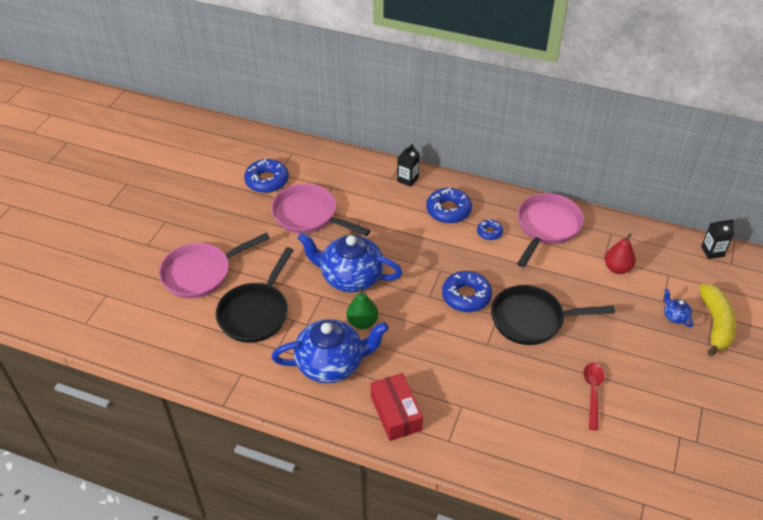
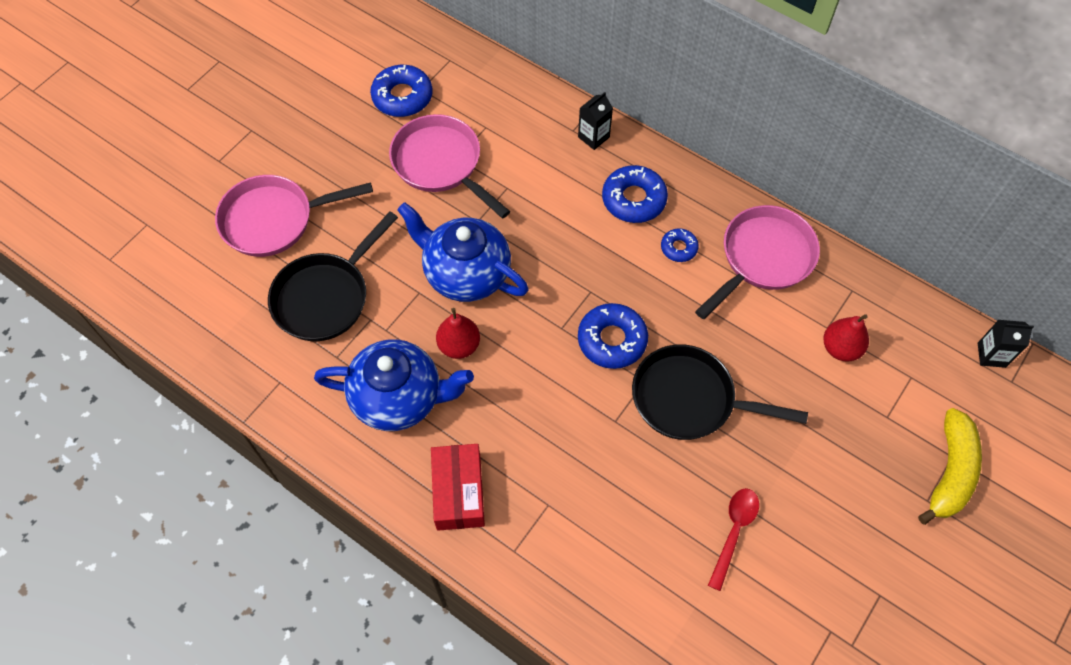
camera: 15 degrees right, 15 degrees up
green pear [347,287,378,329] -> red pear [436,308,480,359]
blue teapot [664,288,693,327] -> none

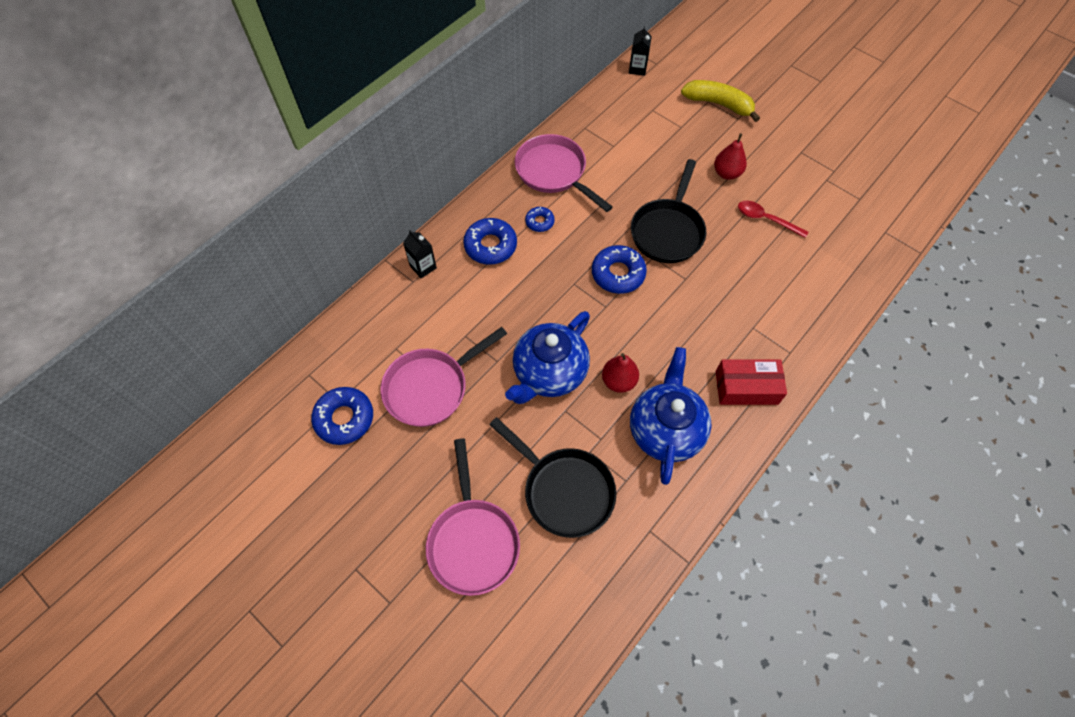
camera: 85 degrees left, 0 degrees up
red pear [823,314,869,362] -> red pear moved to [714,133,747,180]

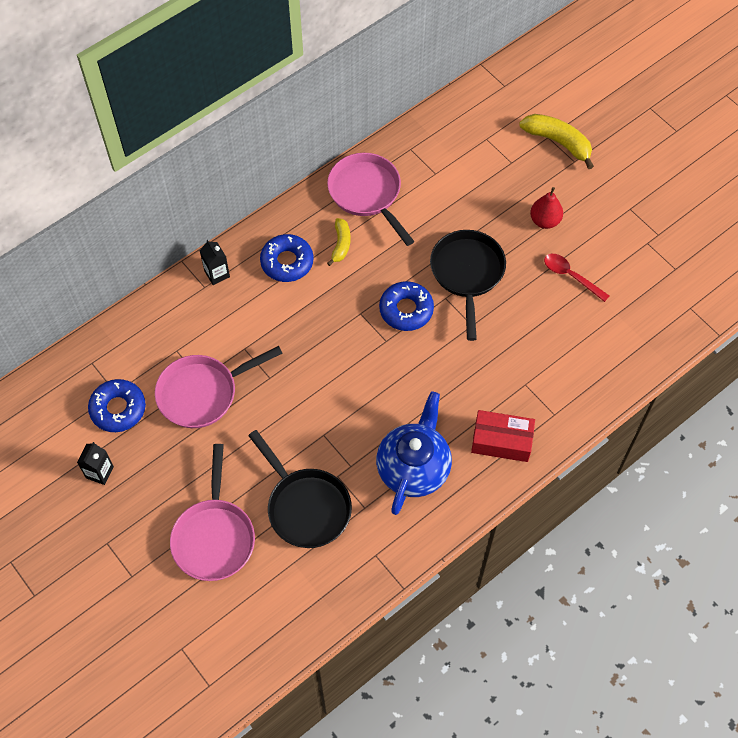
camera: 10 degrees right, 0 degrees up
blue teapot [505,311,590,404] -> none
blue donut [525,207,555,232] -> yellow banana [327,218,350,266]
red pear [602,353,639,393] -> none
black carton [629,26,652,76] -> black carton moved to [77,442,114,485]
black pan [631,159,706,263] -> black pan turned 150 degrees clockwise [430,230,506,341]

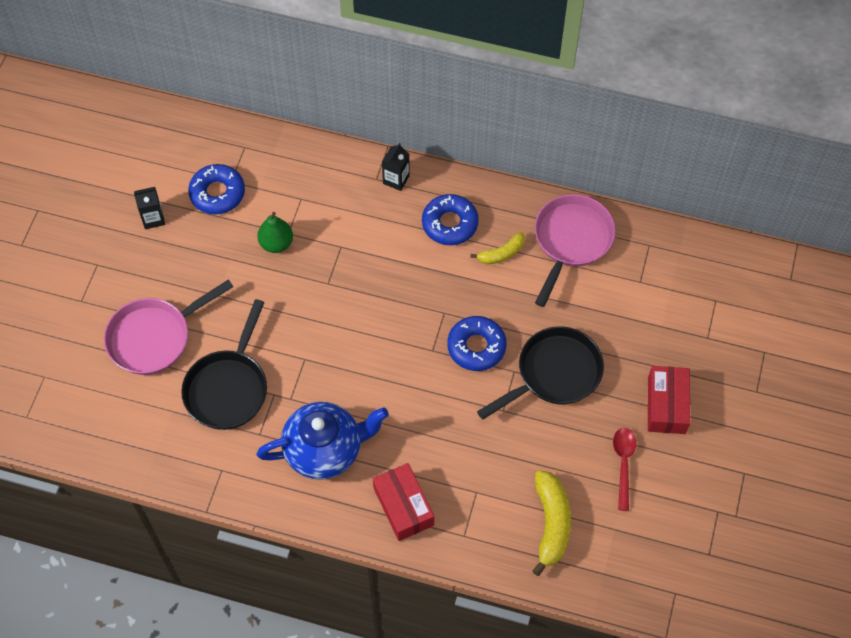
camera: 55 degrees right, 0 degrees up
pink pan [155,346,283,428] -> green pear [257,212,293,253]
yellow banana [519,114,594,169] -> yellow banana moved to [533,470,571,576]
red pear [530,187,563,229] -> red box [648,366,690,434]

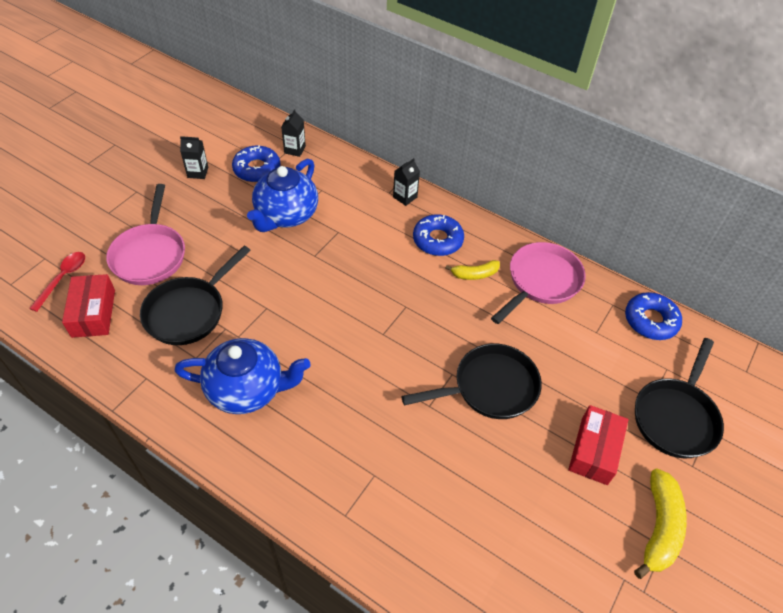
camera: 15 degrees right, 10 degrees down
pink pan [104,279,233,375] -> pink pan turned 75 degrees counterclockwise [106,184,185,285]
green pear [257,212,293,253] -> blue teapot [247,159,318,232]
red box [373,463,434,541] -> red box moved to [62,274,115,338]
blue donut [447,316,507,371] -> blue donut moved to [625,292,682,340]
yellow banana [533,470,571,576] -> yellow banana moved to [634,468,687,579]
red spoon [613,428,636,511] -> red spoon moved to [29,252,85,312]
none -> black carton [281,109,306,157]
none -> black pan [635,338,724,459]

